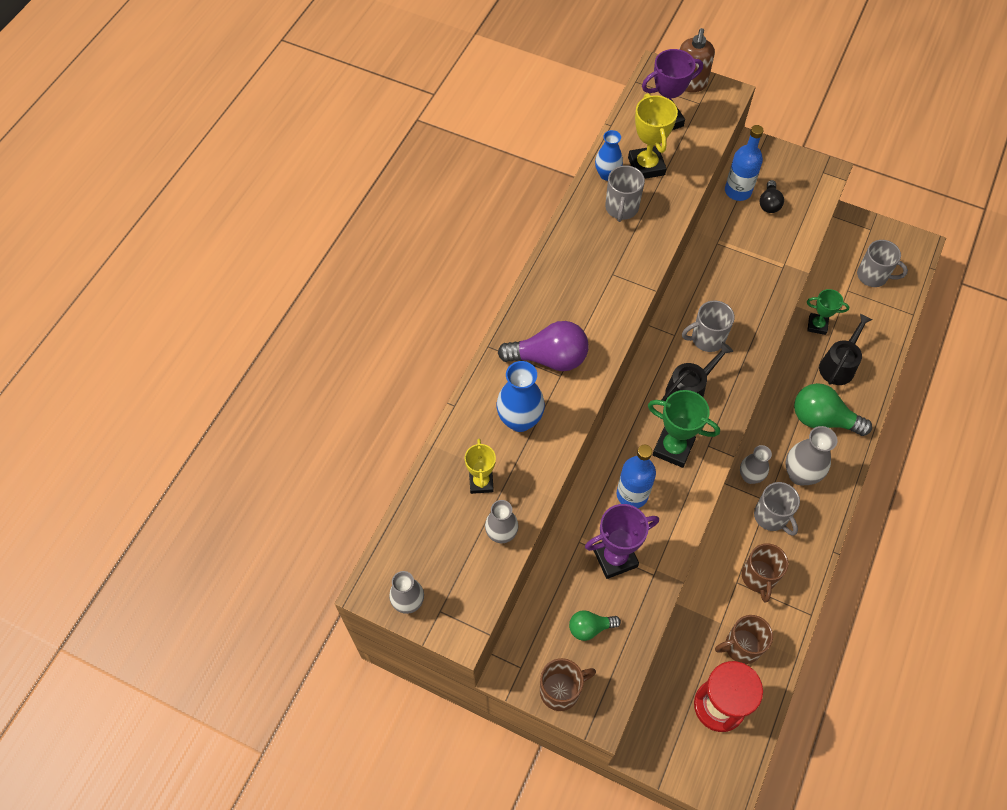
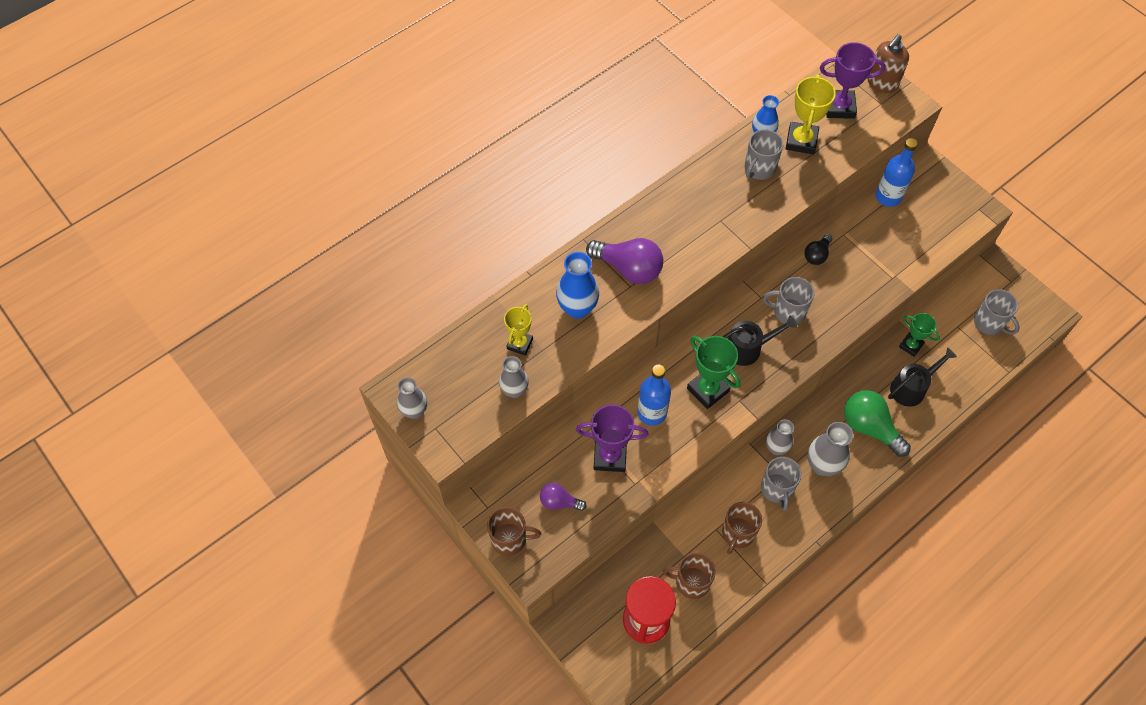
camera: 25 degrees right, 0 degrees up
green light bulb [569,610,621,641] -> purple light bulb [540,483,587,511]
black light bulb [760,180,784,213] -> black light bulb moved to [804,234,833,265]

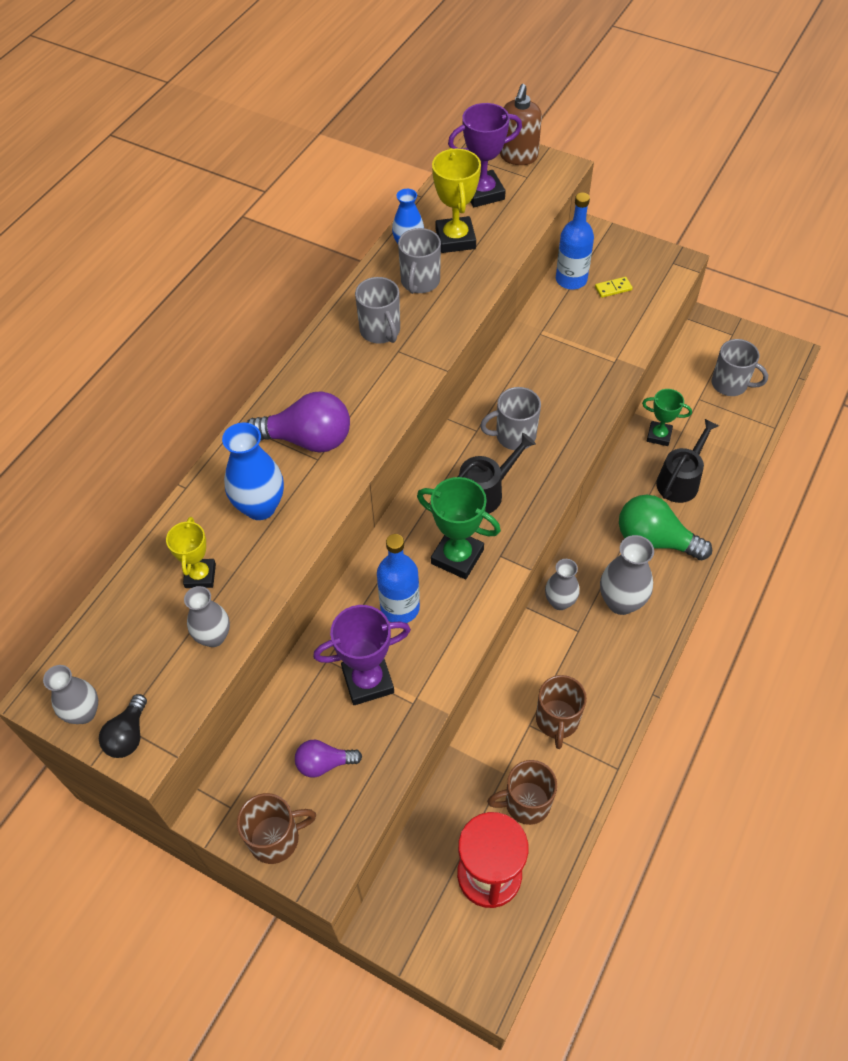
camera: 20 degrees left, 5 degrees down
grey mug [761,457,802,511] -> grey mug moved to [355,277,400,344]
black light bulb [804,234,833,265] -> black light bulb moved to [99,694,147,758]
none -> yellow domino [595,277,632,298]

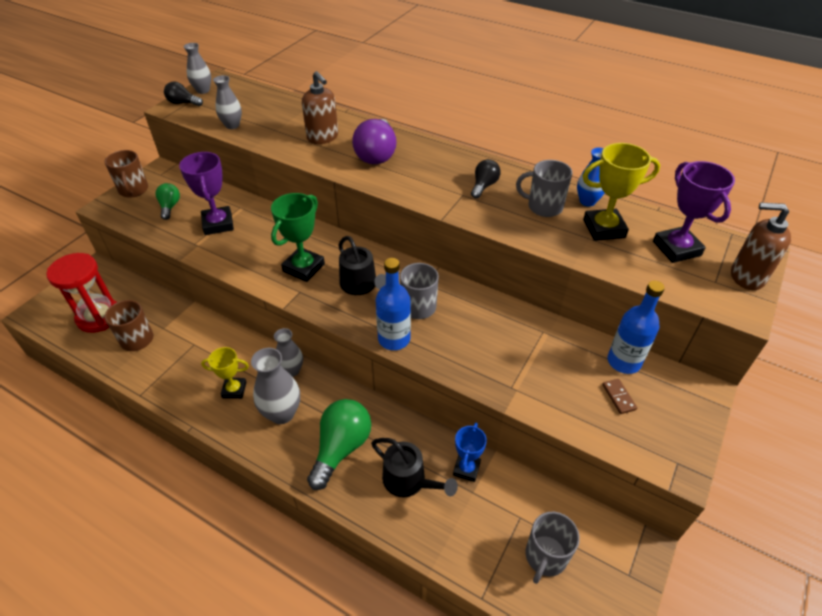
camera: 90 degrees right, 10 degrees down
yellow trophy [166,517,216,588] -> yellow trophy moved to [201,347,249,399]
blue vase [222,423,284,520] -> brown soap dispenser [302,71,338,144]
purple light bulb [295,740,362,777] -> green light bulb [156,183,180,220]
grey mug [355,277,400,344] -> black light bulb [471,159,501,199]
blue bottle [377,534,420,623] -> blue bottle moved to [376,258,411,350]
brown mug [536,675,587,749] -> none
yellow domino [595,277,632,298] -> brown domino [602,379,637,414]
green trophy [642,389,692,446] -> blue trophy [453,423,487,482]

